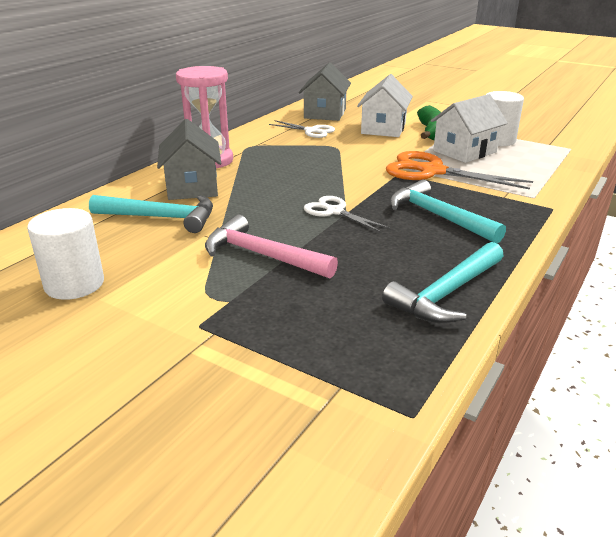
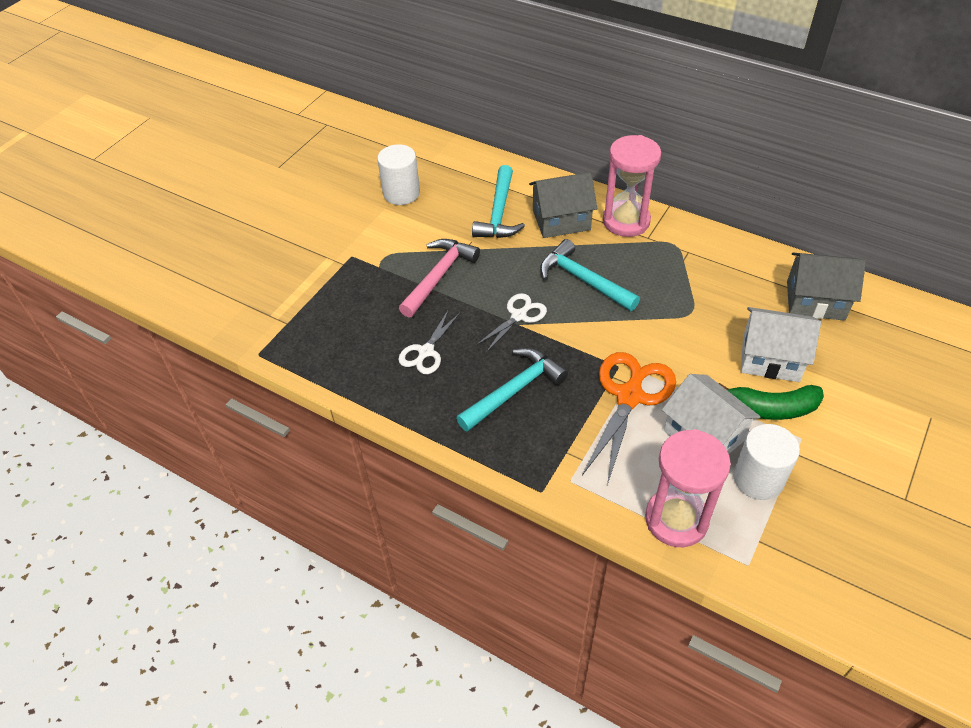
camera: 90 degrees right, 20 degrees up
white scissors [269,120,335,138] -> white scissors moved to [398,309,460,374]
turquoise hammer [382,242,504,323] -> turquoise hammer moved to [540,239,640,311]
none -> pink hourglass [645,429,731,547]

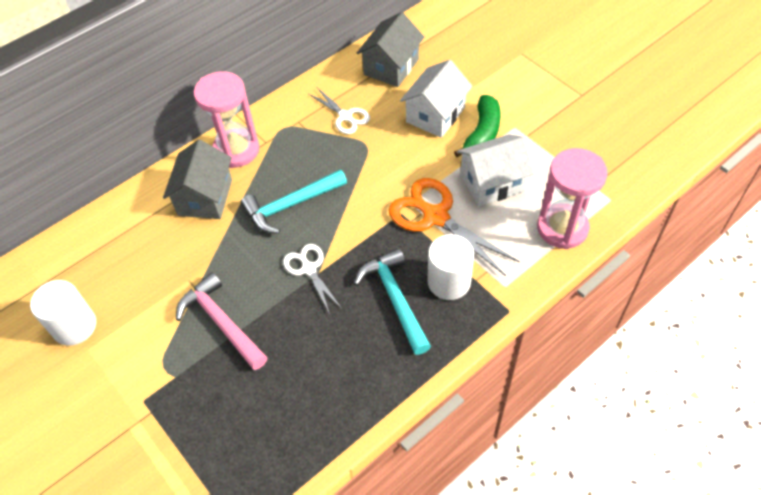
camera: 70 degrees left, 5 degrees up
white scissors [398,309,460,374] -> white scissors moved to [309,88,370,134]
turquoise hammer [472,165,525,238] -> none
white cylinder [733,424,800,500] -> white cylinder moved to [427,234,474,300]

